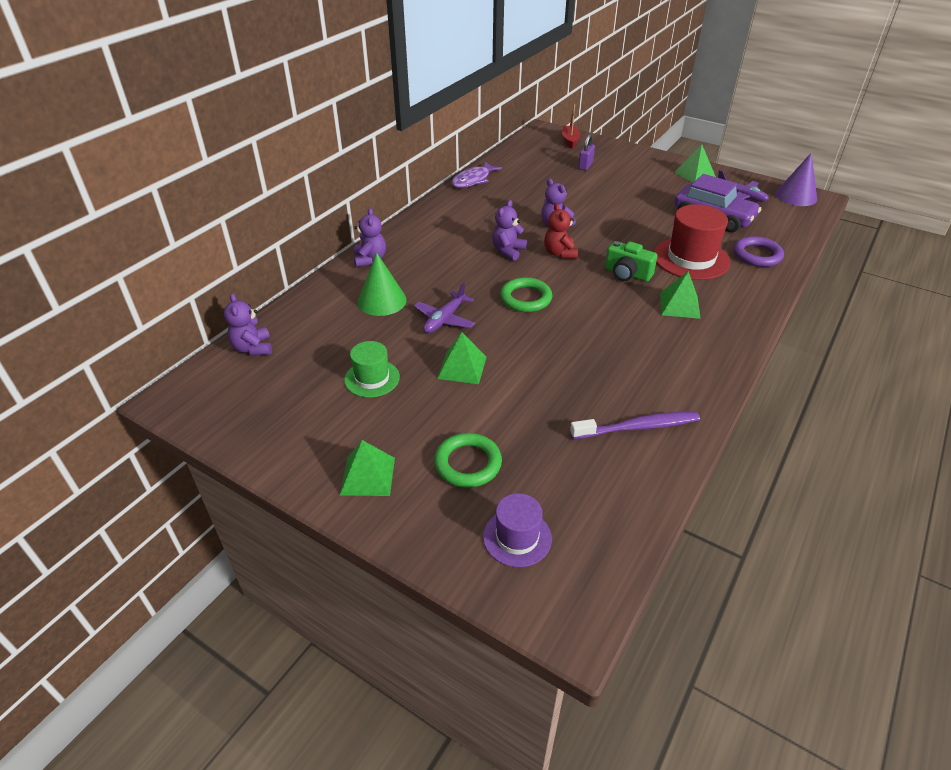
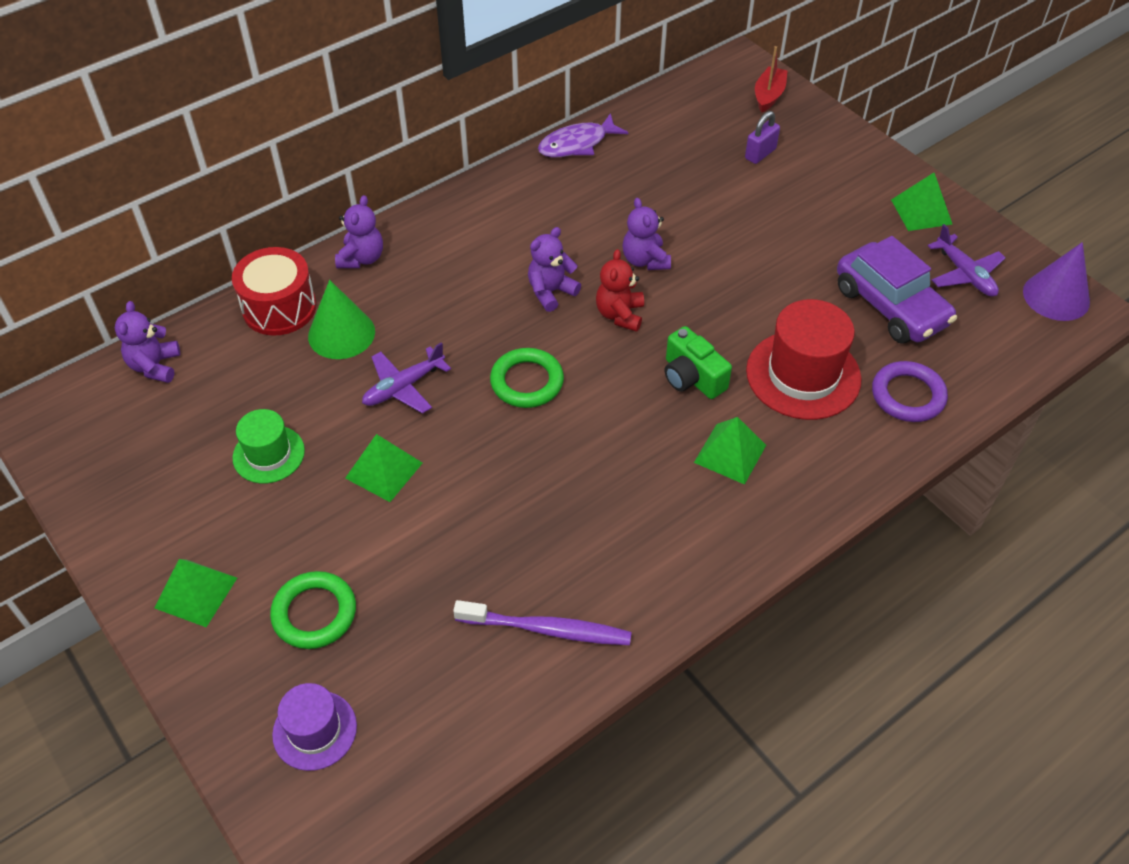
camera: 20 degrees right, 10 degrees up
none -> red drum [232,247,317,336]

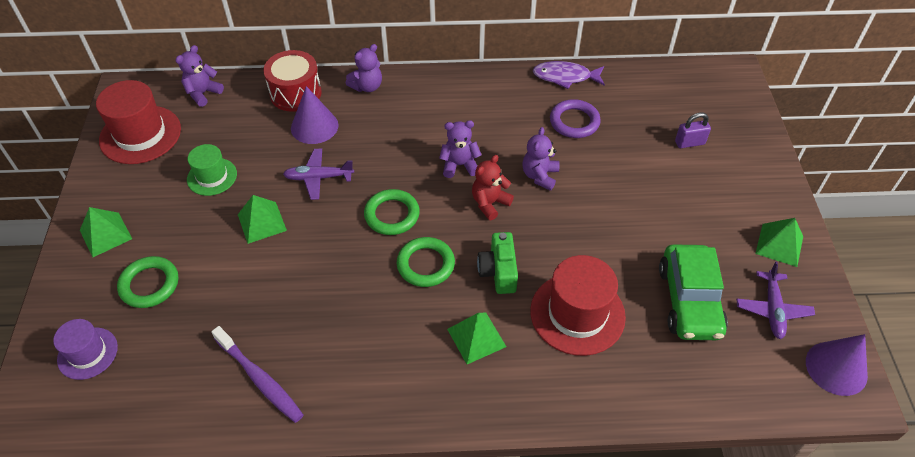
camera: 35 degrees right, 0 degrees up
green cone [308,280,375,359] -> purple cone [291,86,338,144]
red boat [755,46,788,113] -> none
purple car [837,236,957,344] -> green car [659,244,728,340]
purple ring [872,361,948,422] -> purple ring moved to [550,99,601,138]
none -> red hat [96,80,181,164]
none -> green ring [397,237,455,287]

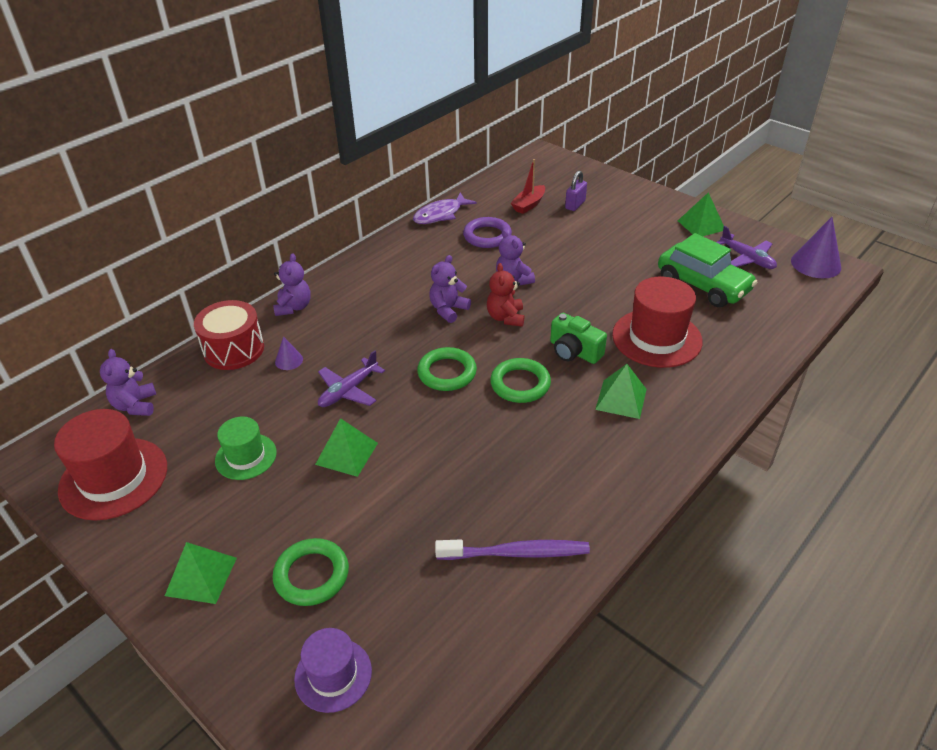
camera: 45 degrees left, 10 degrees down
purple cone [291,86,338,144] -> purple cone [275,336,303,370], size x0.51
none -> red boat [511,159,545,214]

